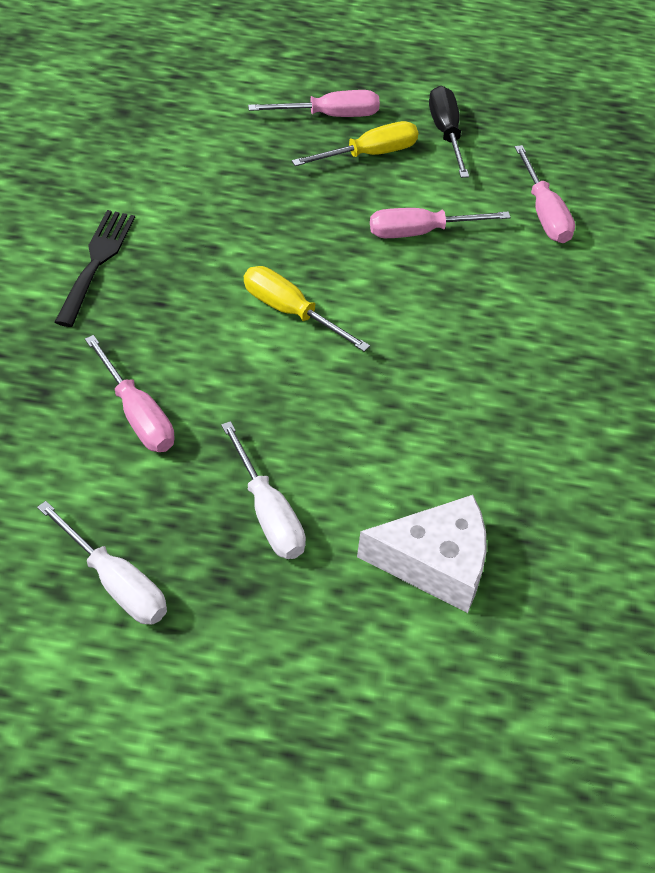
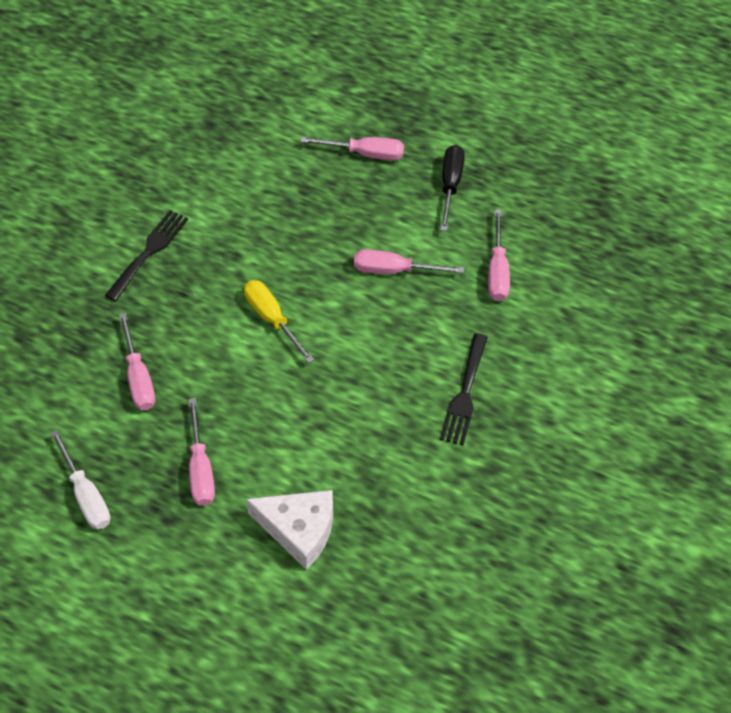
camera: 20 degrees right, 5 degrees up
white screwdriver [221,421,306,559] -> pink screwdriver [188,398,215,506]
yellow screwdriver [292,121,418,166] -> none
none -> black fork [440,333,488,445]

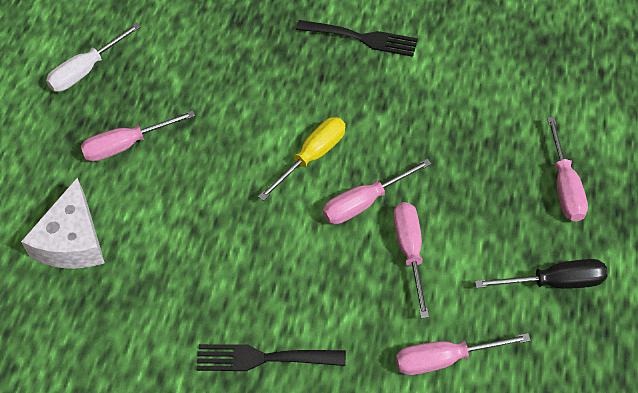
camera: 80 degrees right, 0 degrees up
pink screwdriver [119,313,155,410] -> pink screwdriver moved to [323,159,432,224]

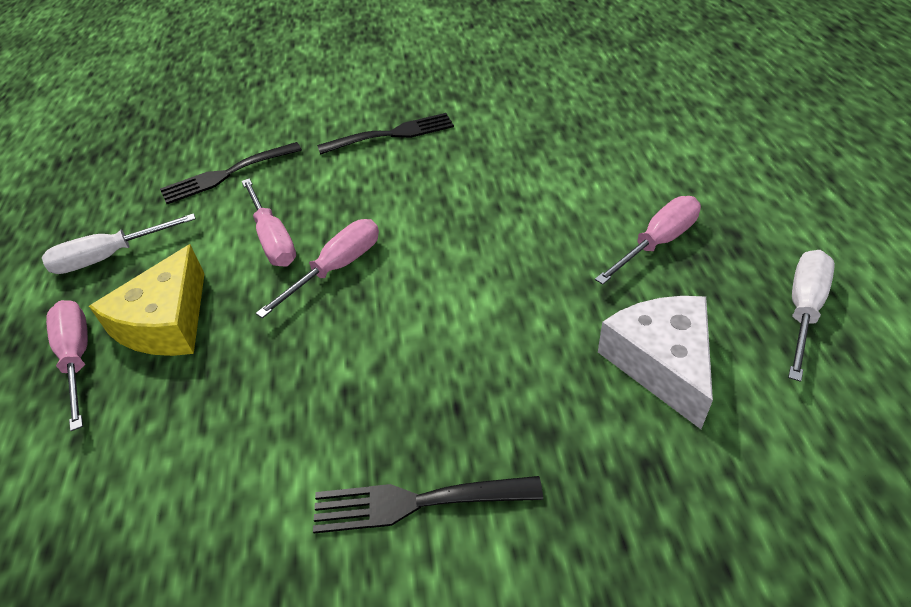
camera: 160 degrees right, 10 degrees down
white cheese [21,178,105,269] -> white cheese moved to [598,296,713,429]
yellow screwdriver [258,117,345,201] -> none
pink screwdriver [396,333,531,375] -> black fork [160,142,302,204]
black screwdriver [475,259,608,289] -> white screwdriver [42,213,196,274]
none -> yellow cheese [89,244,205,356]

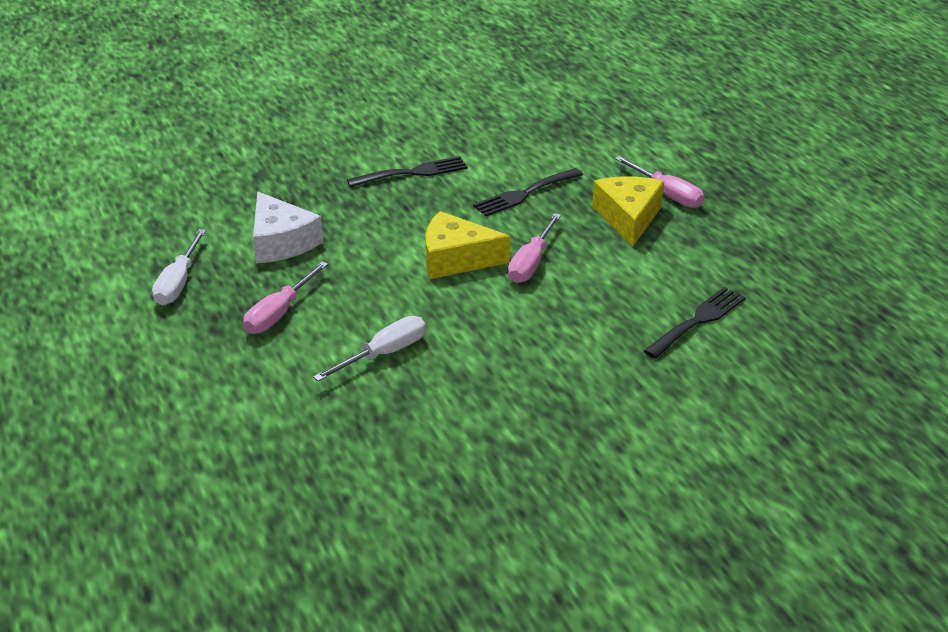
camera: 160 degrees right, 10 degrees down
white screwdriver [42,213,196,274] -> white screwdriver moved to [313,316,426,382]
pink screwdriver [242,178,296,267] -> none
black fork [317,113,454,155] -> black fork moved to [473,168,583,216]
none -> yellow cheese [425,211,510,279]

